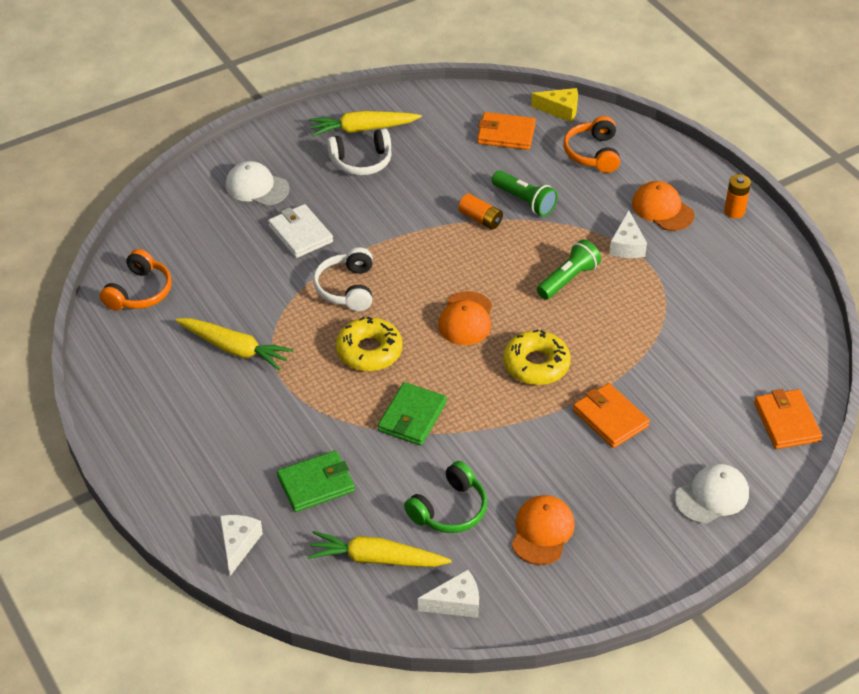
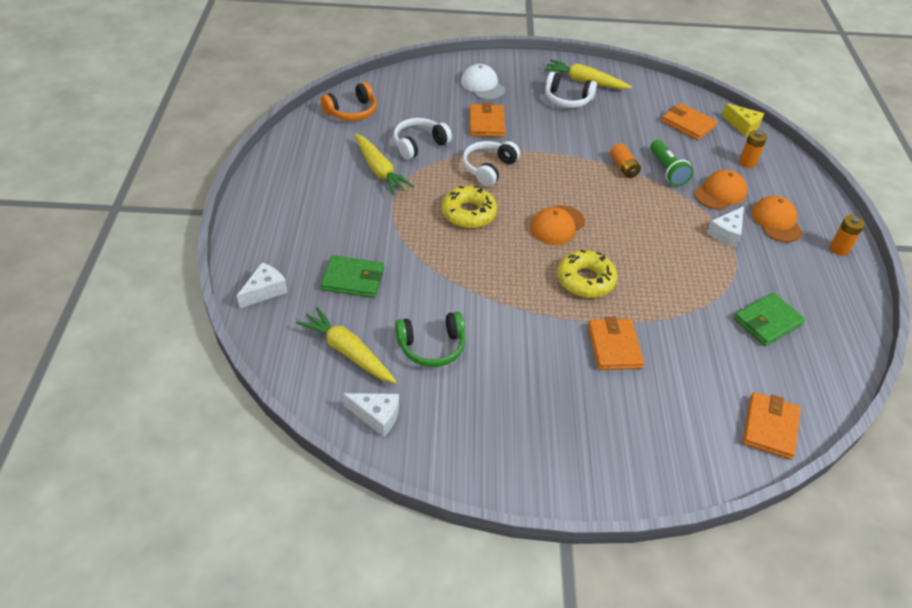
camera: 30 degrees right, 0 degrees up
white wallet [268,204,333,258] -> orange wallet [469,102,506,137]
green wallet [378,382,447,446] -> green wallet moved to [734,293,805,346]
orange cap [512,495,575,565] -> orange cap moved to [694,170,747,210]
green flashlight [537,239,601,300] -> none
orange headphones [563,116,620,173] -> orange battery [739,130,767,168]
white cap [675,464,749,524] -> none
none -> white headphones [393,118,452,160]

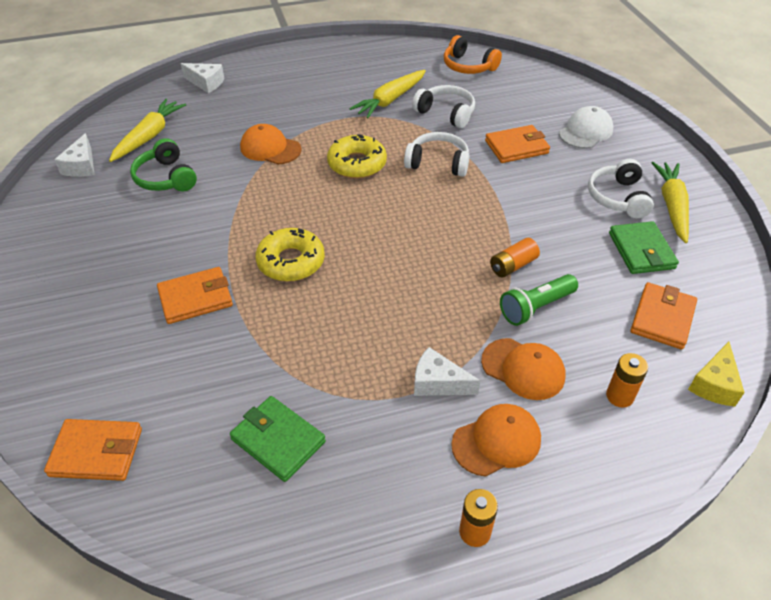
camera: 75 degrees right, 0 degrees up
green wallet [321,255,384,298] -> green wallet moved to [609,221,679,274]
orange cap [530,205,585,245] -> orange cap moved to [240,124,302,164]

